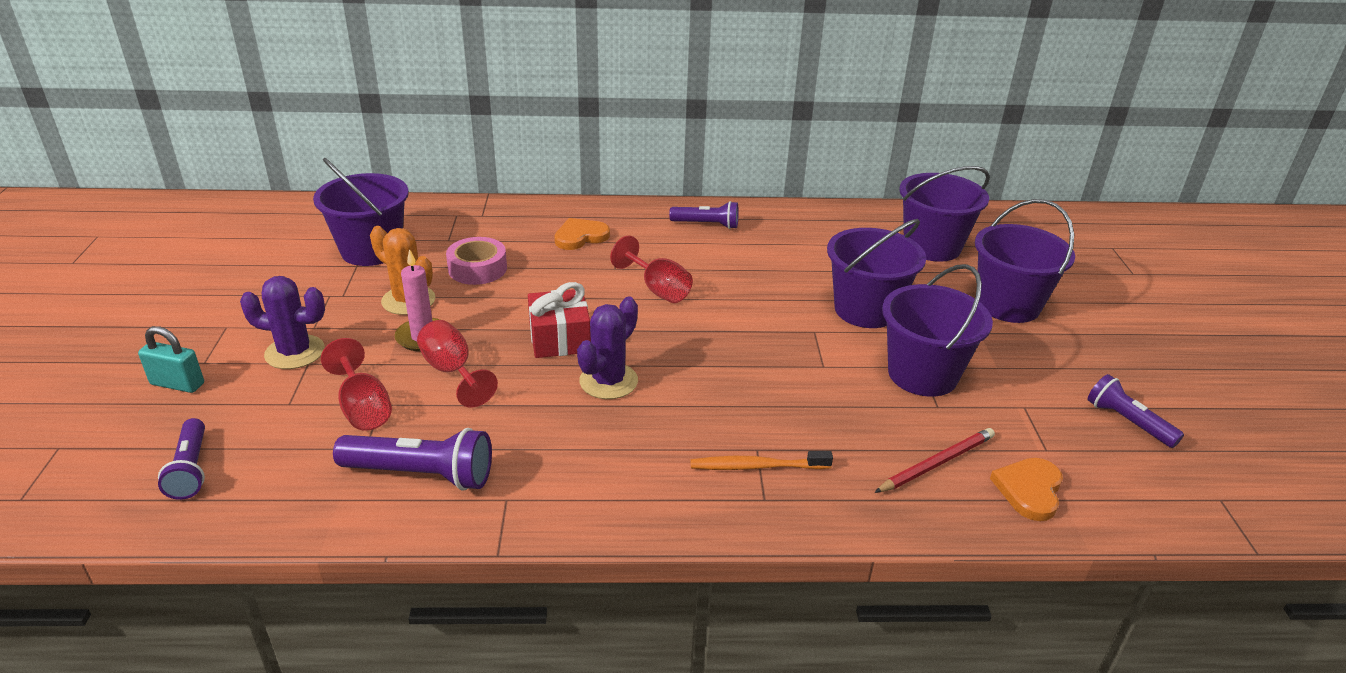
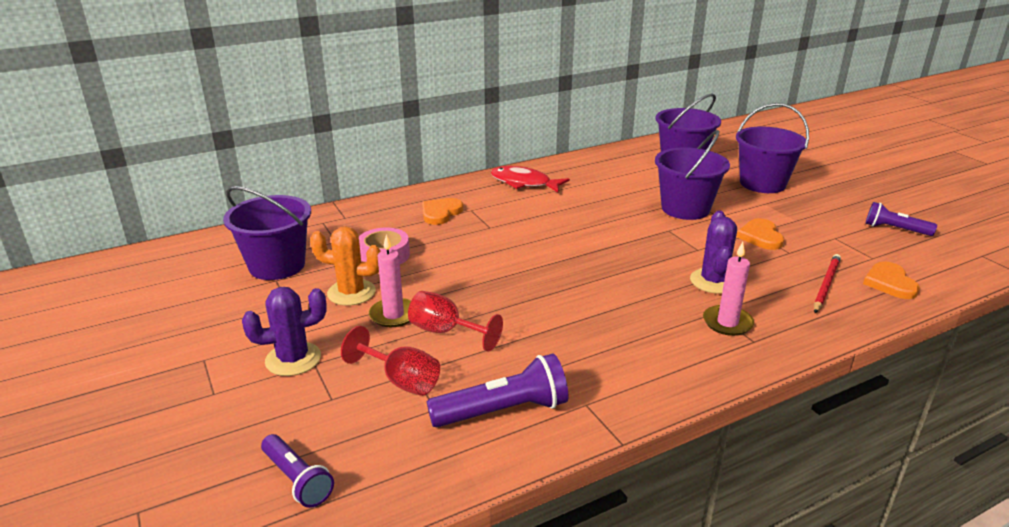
camera: 25 degrees left, 5 degrees down
turquoise padlock [138,326,204,393] -> none
red gift [528,282,591,358] -> none
purple cactus [577,297,638,399] -> purple cactus moved to [690,210,737,294]
red goblet [610,236,693,303] -> none
purple flashlight [669,201,739,229] -> red fish [491,166,570,193]
orange toothbrush [690,451,833,470] -> pink candle [703,242,754,336]
purple bucket [882,264,993,397] -> orange heart [736,218,784,250]

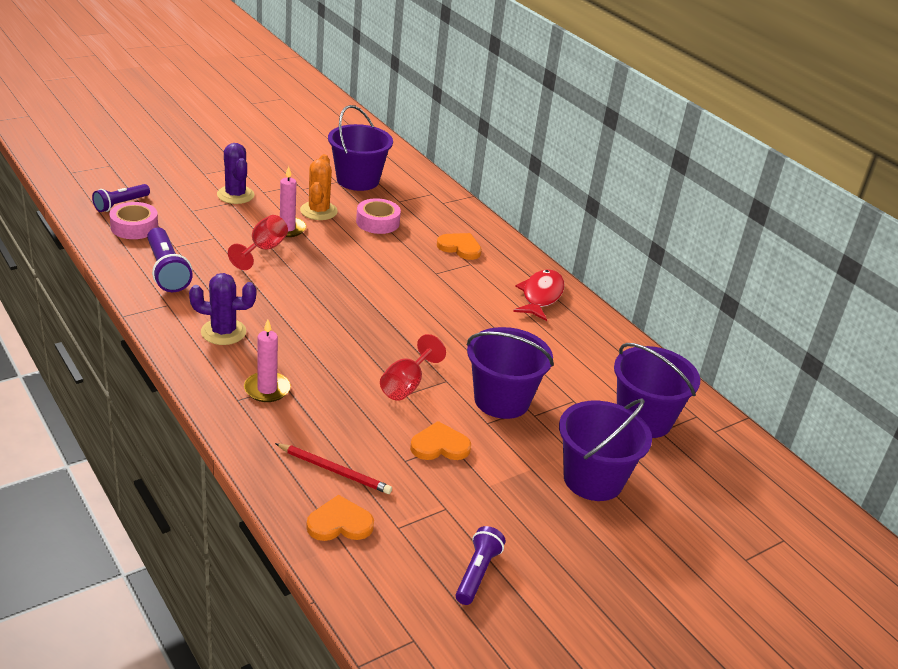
camera: 80 degrees right, 5 degrees up
red goblet [341,326,440,396] -> red goblet moved to [380,334,446,401]
purple cactus [690,210,737,294] -> purple cactus moved to [189,273,256,345]
none -> pink tape [109,202,158,239]

